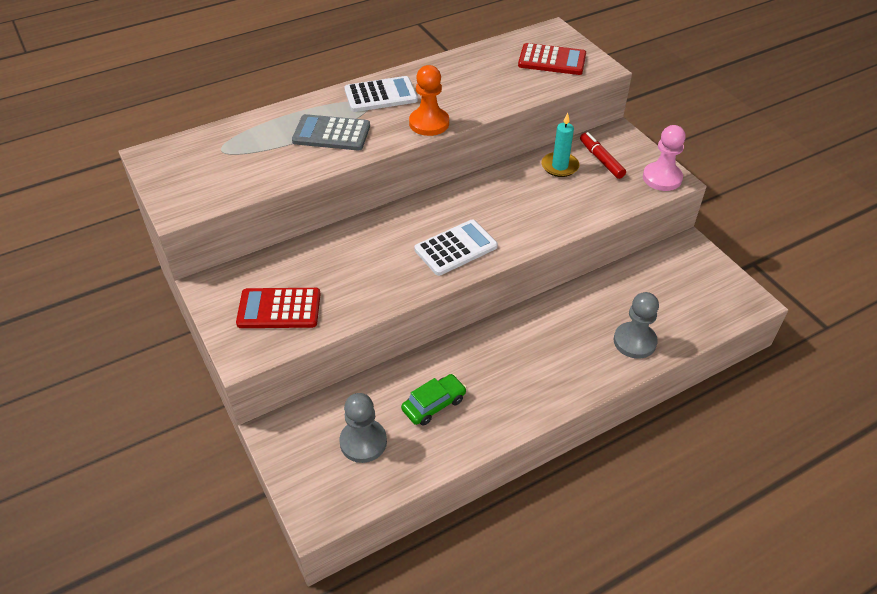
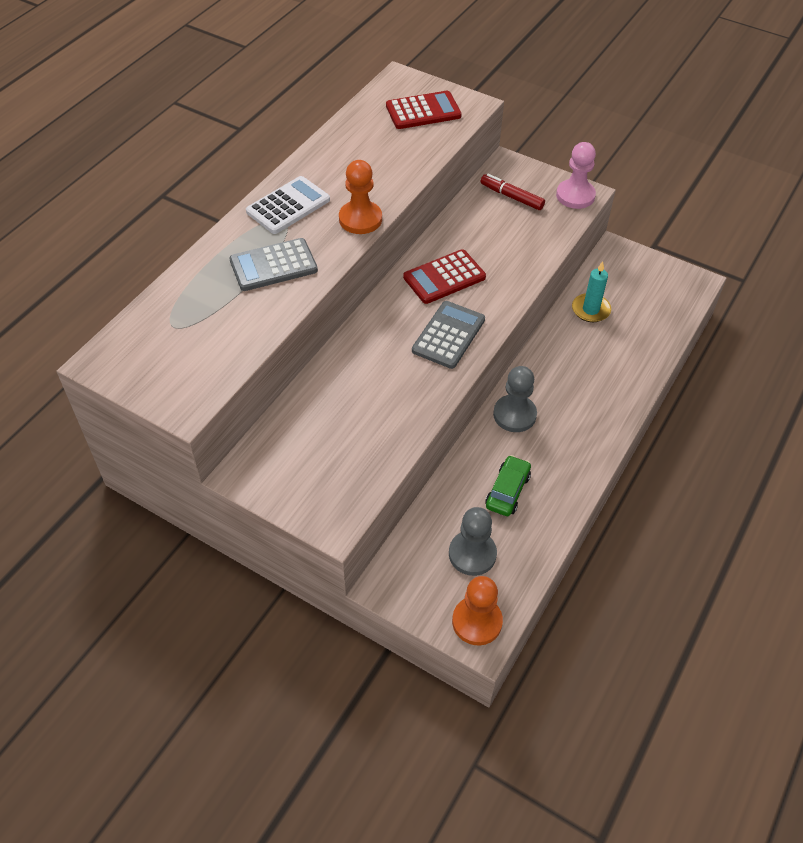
camera: 30 degrees left, 5 degrees up
red calculator [236,288,321,328] -> red calculator moved to [403,249,486,304]
white calculator [414,220,498,276] -> grey calculator [412,301,485,369]
turquoise candle [542,113,579,177] -> turquoise candle moved to [572,261,611,322]
grey pawn [614,292,659,359] -> grey pawn moved to [493,366,537,432]
none -> orange pawn [452,576,503,645]

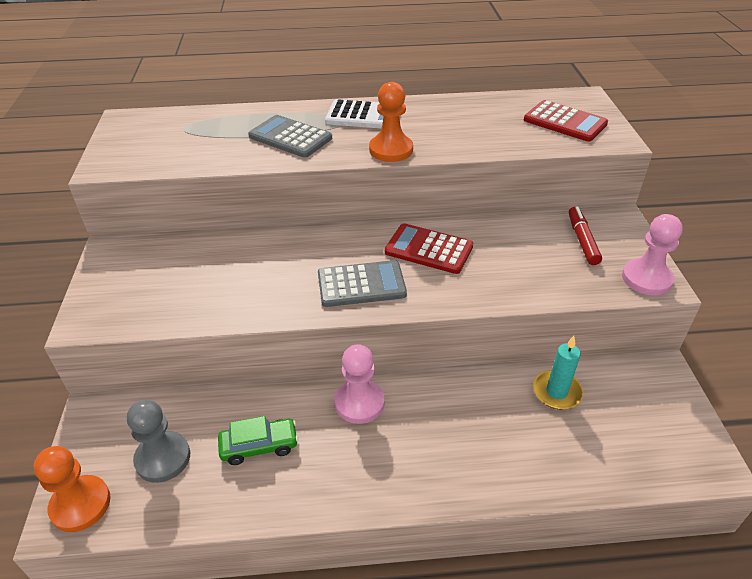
camera: 55 degrees right, 10 degrees down
grey pawn [493,366,537,432] -> pink pawn [334,344,384,424]

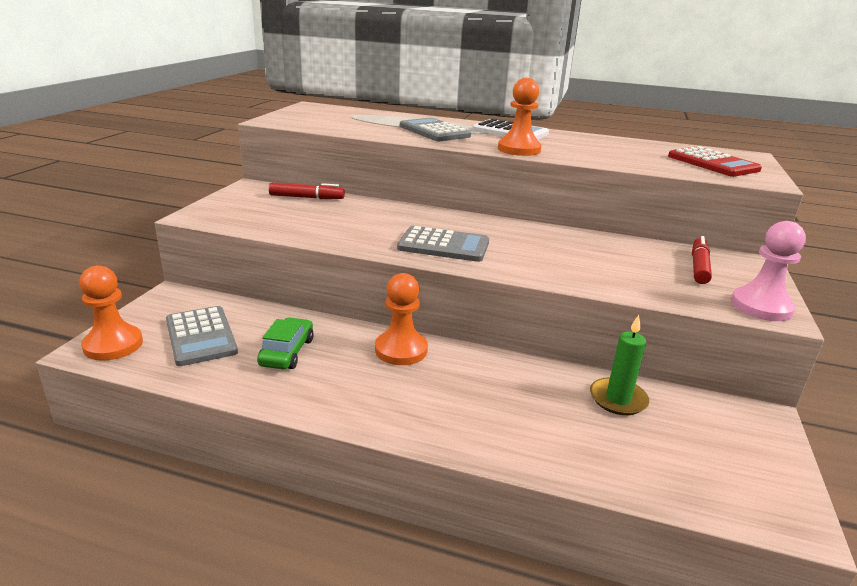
camera: 20 degrees right, 15 degrees down
grey pawn [127,400,190,483] -> grey calculator [166,306,238,366]
green car [218,416,298,465] -> green car turned 90 degrees counterclockwise [257,317,314,369]
pink pawn [334,344,384,424] -> orange pawn [375,273,428,365]
red calculator [385,223,473,274] -> none
turquoise candle [533,336,583,409] -> green candle [590,315,649,415]
none -> red marker [269,183,345,199]

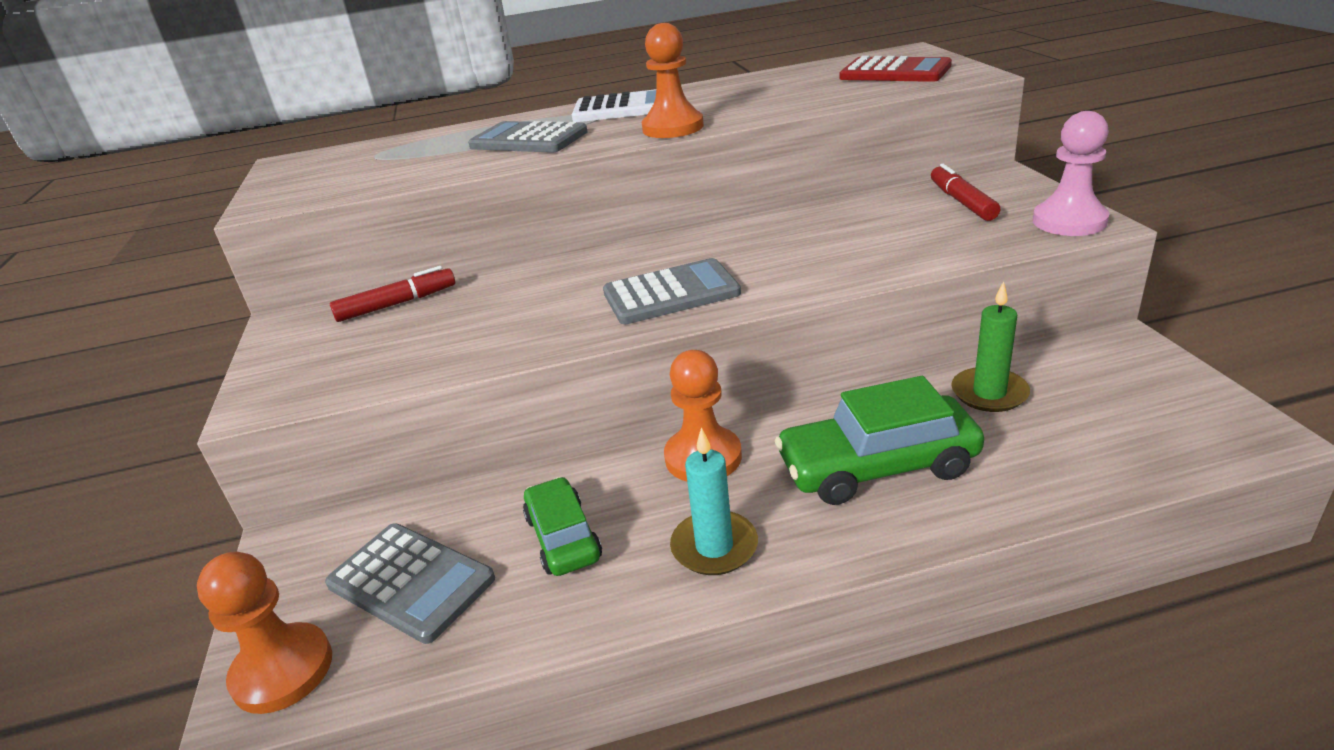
camera: 25 degrees left, 5 degrees up
none -> turquoise candle [670,428,758,575]
none -> green car [775,376,984,505]

